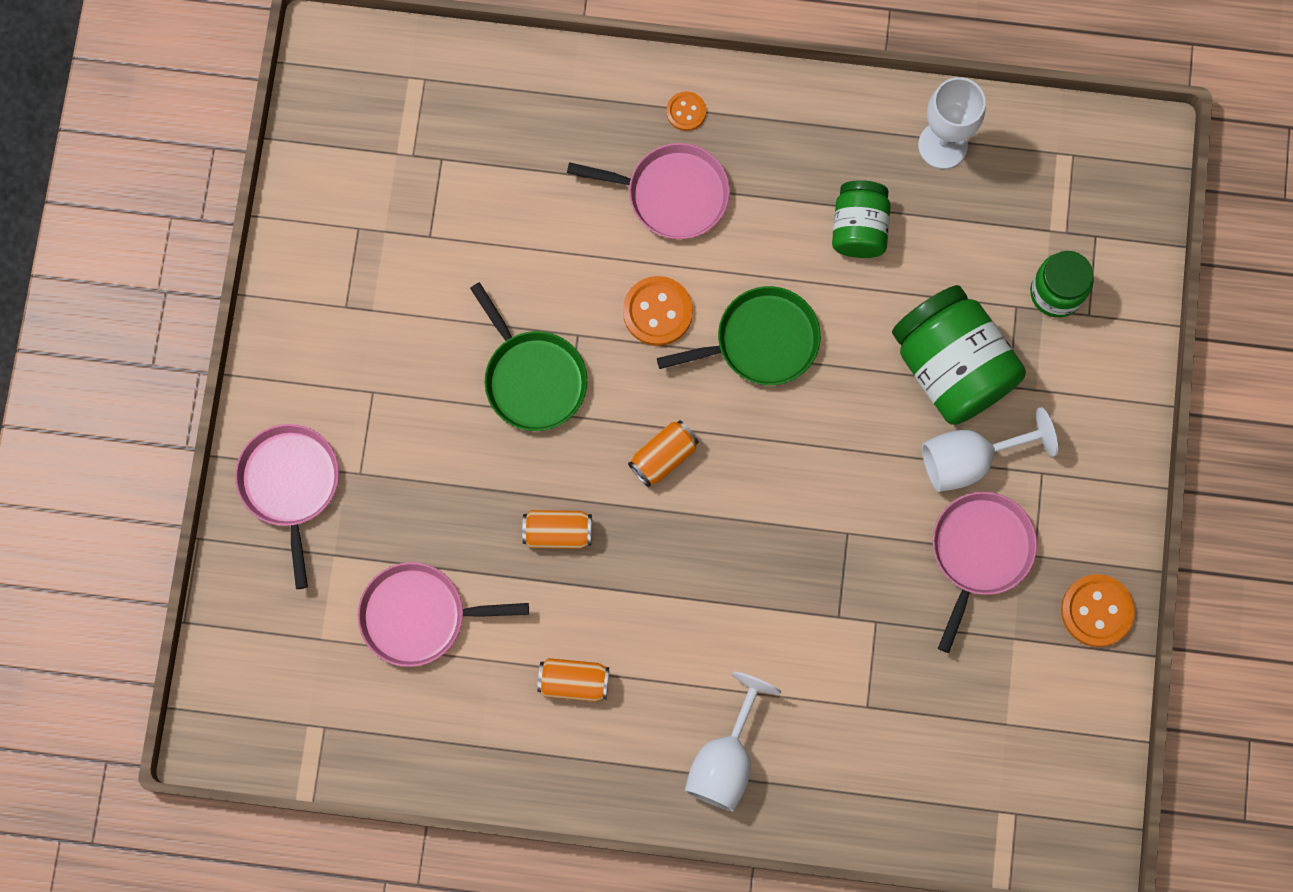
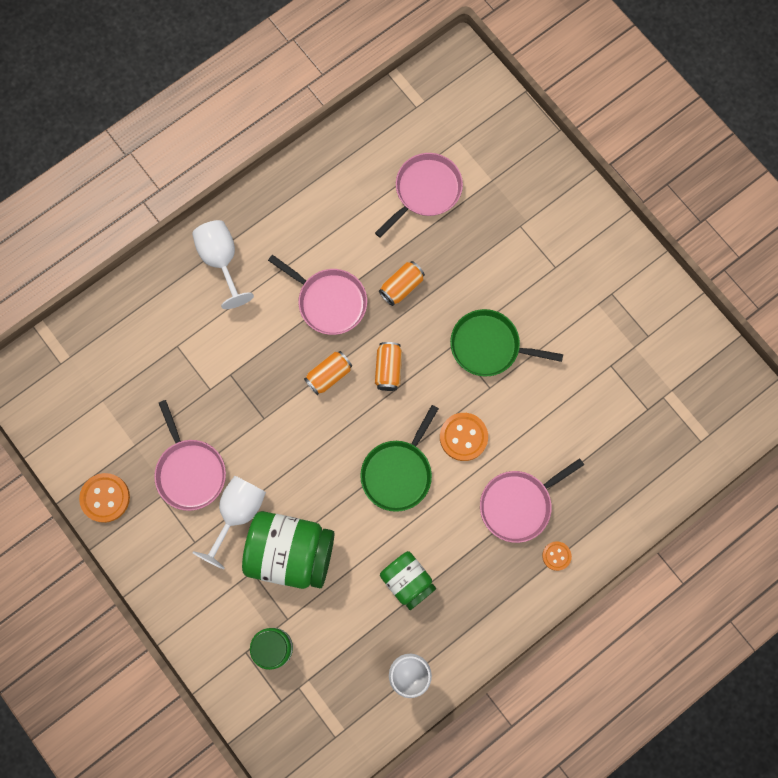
camera: 135 degrees right, 0 degrees up
pink pan [235,424,339,589] -> pink pan moved to [268,255,367,335]
orange can [537,658,609,702] -> orange can moved to [304,351,352,395]

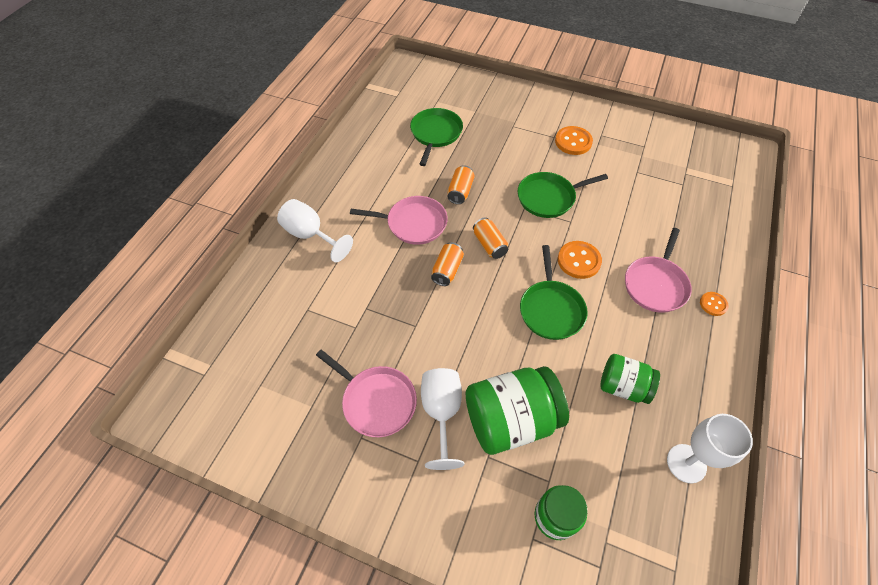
camera: 30 degrees left, 20 degrees down
orange button [79,473,130,523] -> orange button moved to [555,126,593,155]
pink pan [375,153,463,238] -> green pan [410,108,463,166]

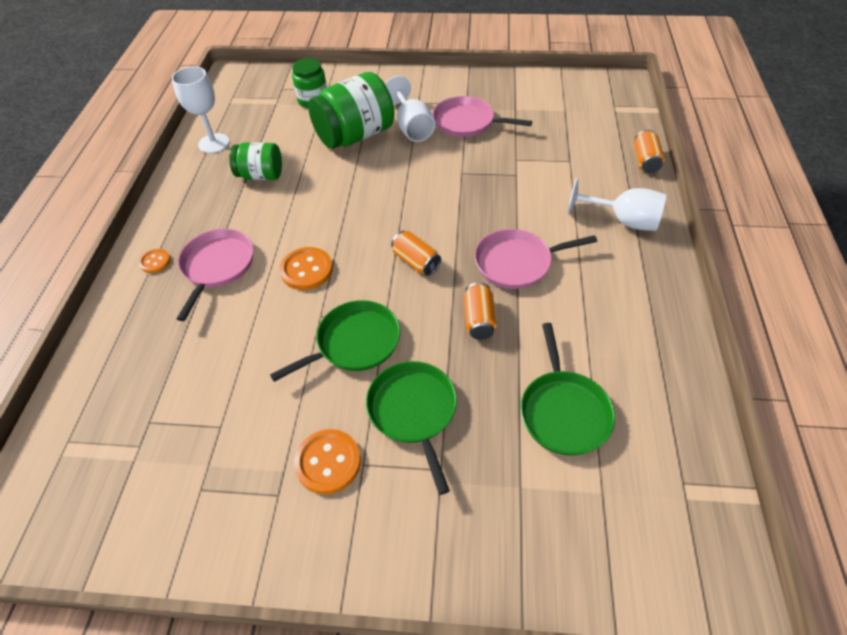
camera: 165 degrees right, 5 degrees down
orange can [431,242,464,286] -> orange can moved to [634,130,665,173]
green pan [520,245,588,340] -> green pan moved to [366,361,457,495]

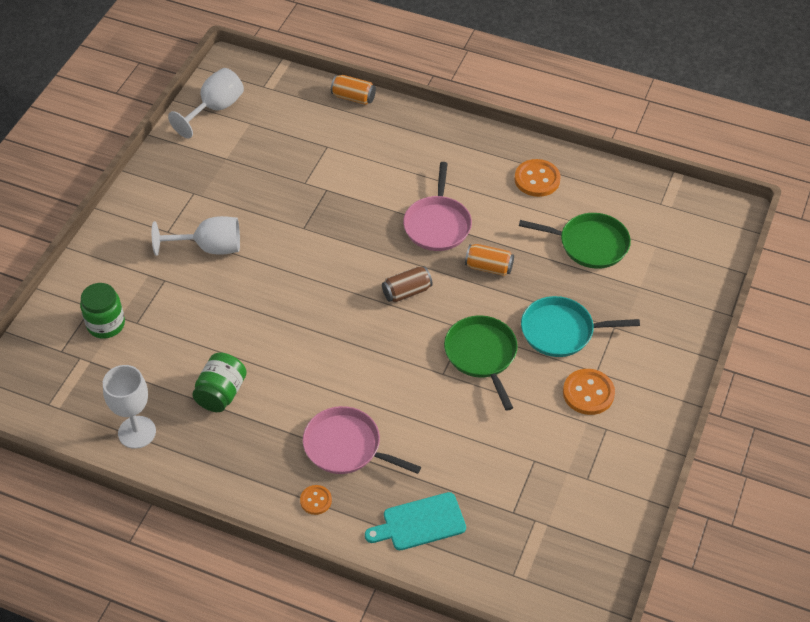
camera: 75 degrees left, 0 degrees up
orange button [280,247,333,290] -> orange button moved to [515,159,561,197]
green jar [308,72,394,149] -> none
green pan [366,361,457,495] -> turquoise pan [521,296,640,357]
orange can [391,231,441,276] -> brown can [382,266,432,303]
pink pan [433,96,532,137] -> none
white goblet [568,178,666,231] -> white goblet moved to [168,68,244,139]
none -> turquoise cutting board [365,492,466,550]

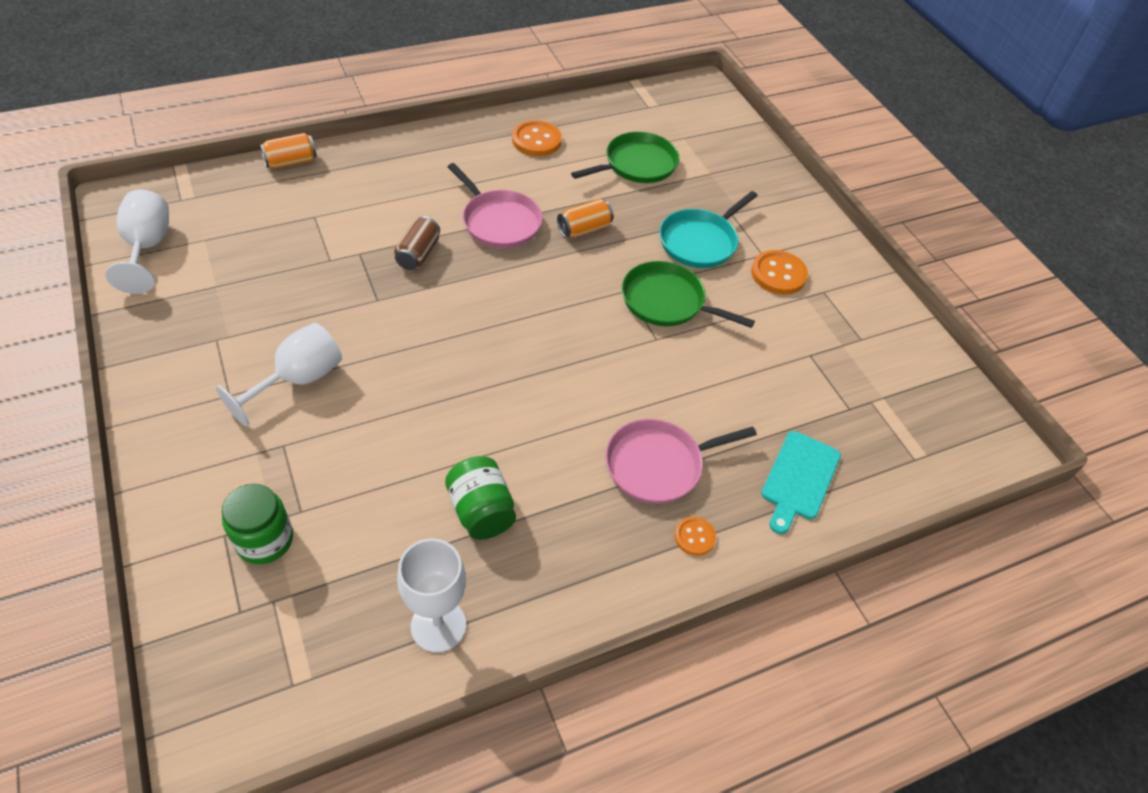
camera: 50 degrees left, 0 degrees up
brown can [382,266,432,303] -> brown can moved to [394,216,440,270]

